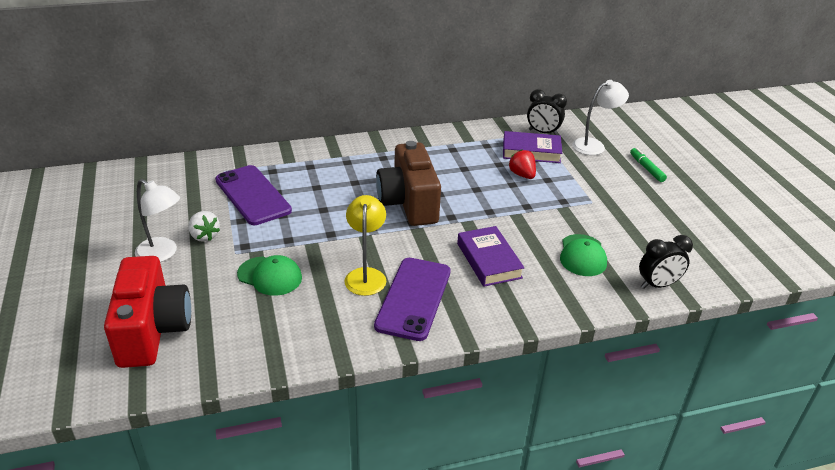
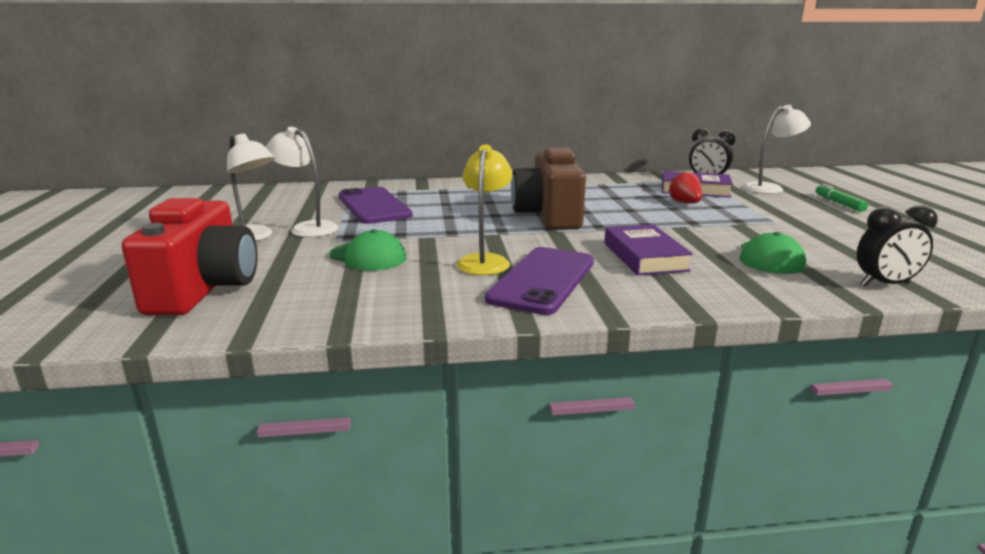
camera: 10 degrees right, 15 degrees down
white strawberry [188,211,220,242] -> white lamp [266,127,338,237]

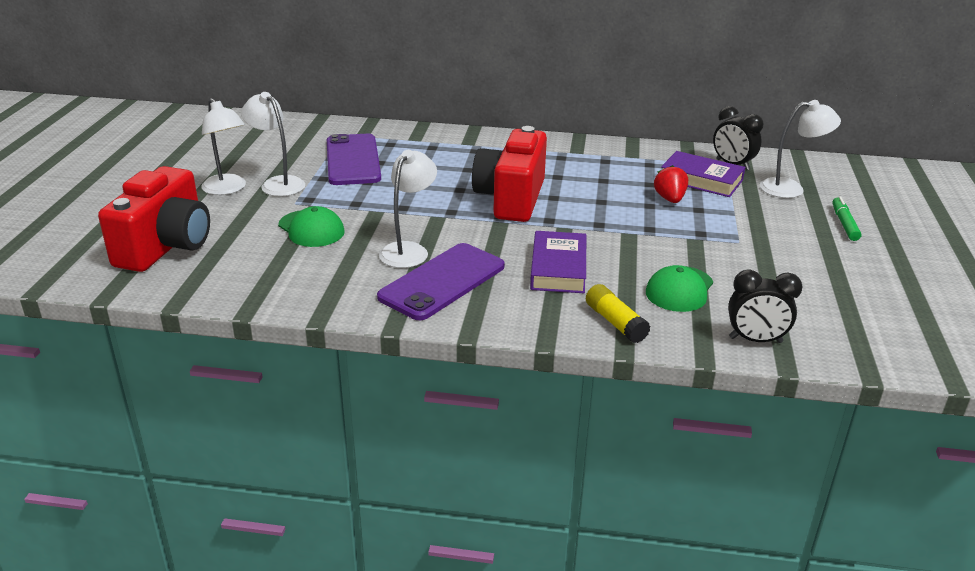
camera: 15 degrees right, 10 degrees up
yellow lamp [457,145,513,275] -> white lamp [379,150,437,268]
brown camera [511,147,586,230] -> red camera [472,126,547,222]
none -> yellow glue stick [586,284,650,343]

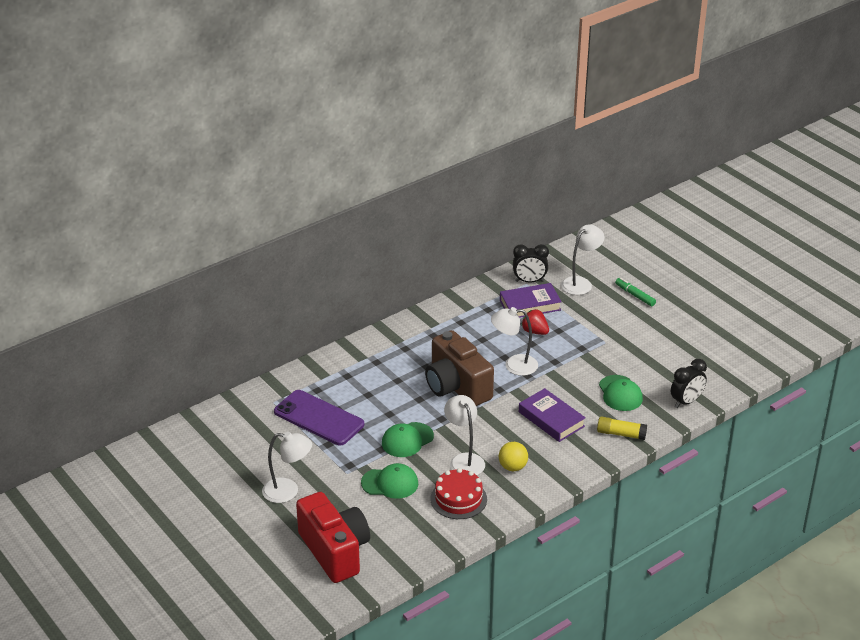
camera: 45 degrees left, 5 degrees up
white lamp [241,92,305,196] -> white lamp moved to [491,307,538,376]
purple phone [377,243,505,320] -> yellow ball [499,442,528,471]
red camera [472,126,547,222] -> brown camera [425,330,494,406]
none -> green cap [382,422,434,457]
none -> red cake [430,468,487,519]

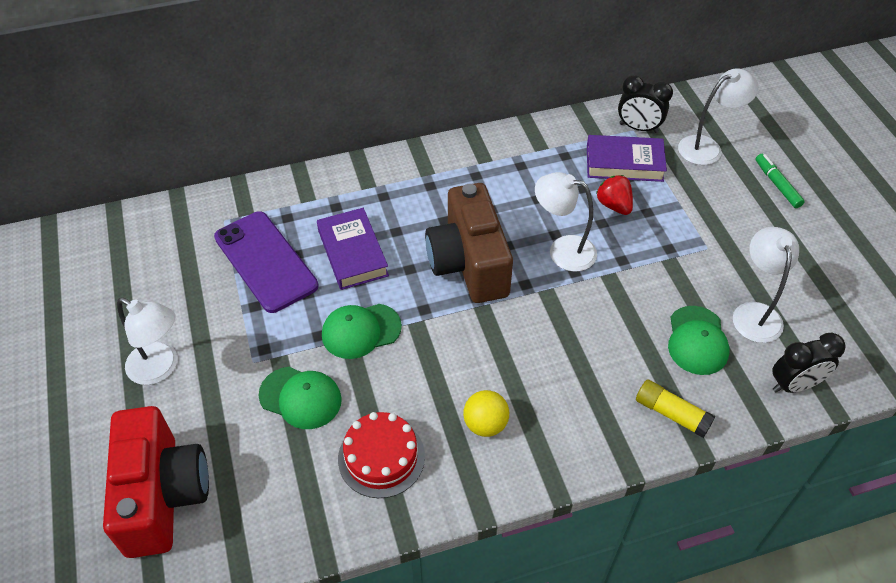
camera: 20 degrees right, 15 degrees up
white lamp [444,395,485,475] -> white lamp moved to [733,227,799,343]
purple book [519,388,586,442] -> purple book moved to [317,208,389,290]

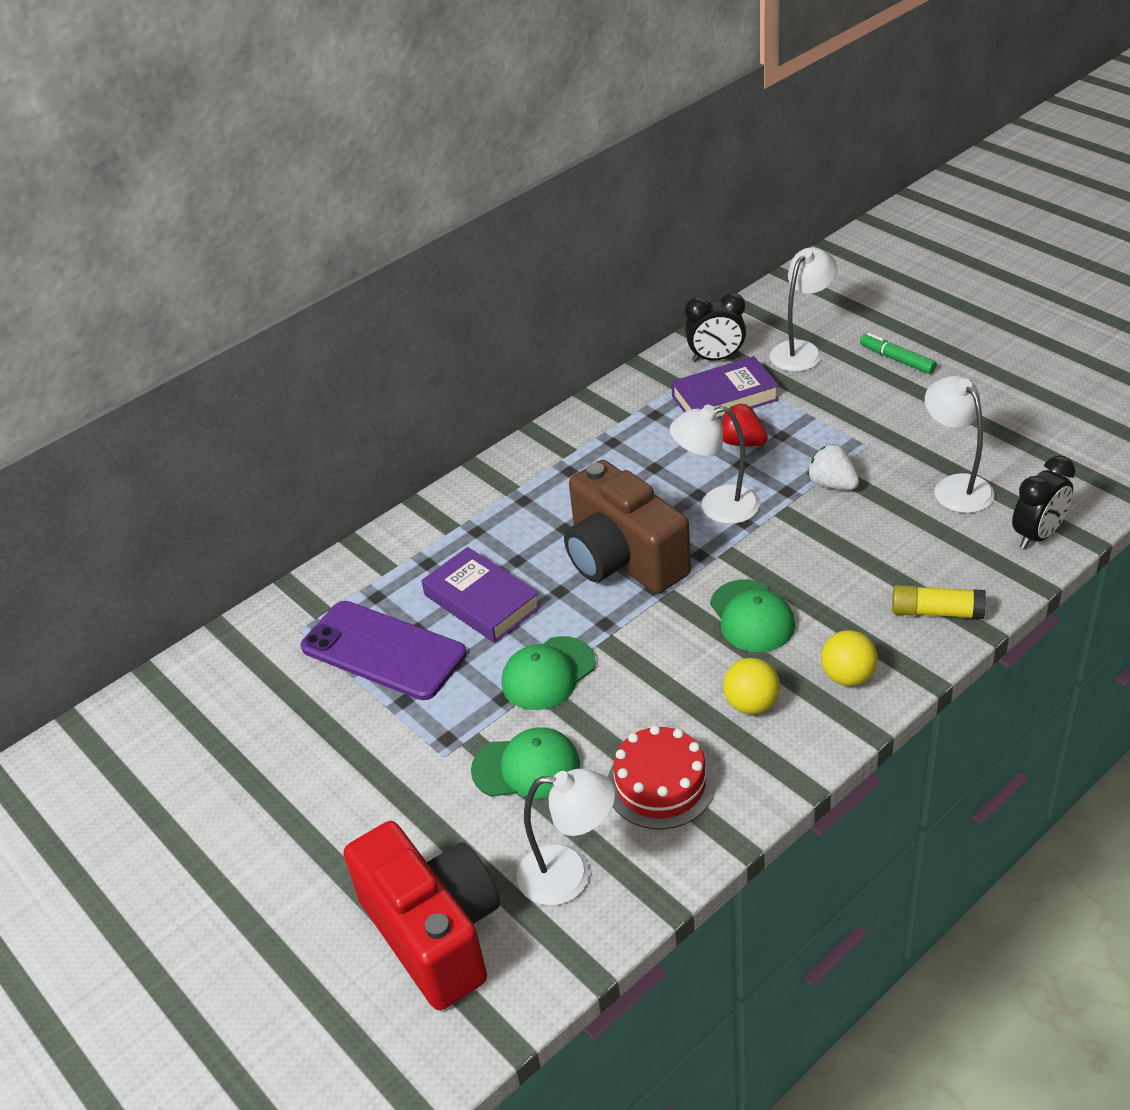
camera: 20 degrees left, 10 degrees down
white lamp [117,298,177,385] -> white lamp moved to [517,769,615,906]
green cap [668,306,730,375] -> green cap moved to [710,579,795,652]
none -> white strawberry [807,444,859,490]
none -> yellow ball [821,630,878,686]

